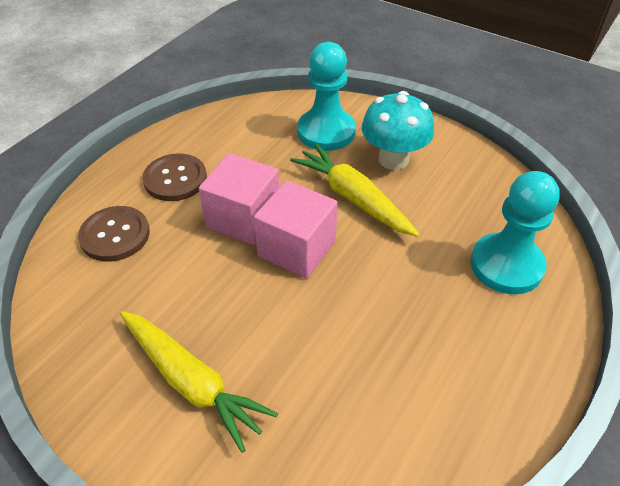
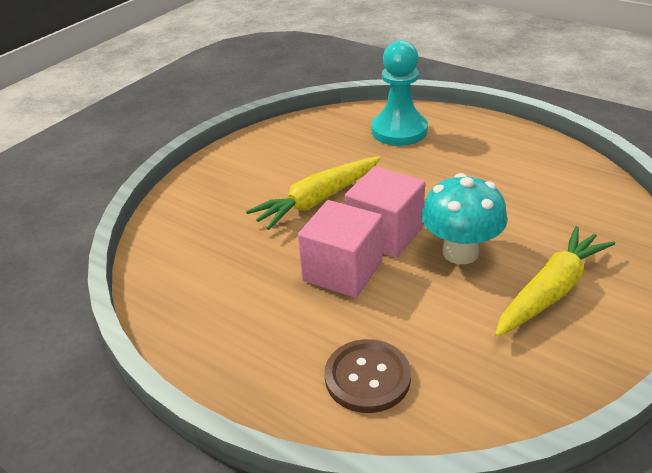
camera: 85 degrees left, 10 degrees down
brown button [143,154,207,201] -> none
turquoise pawn [297,42,356,151] -> none
turquoise mushroom [362,91,434,170] -> turquoise mushroom moved to [421,173,507,264]

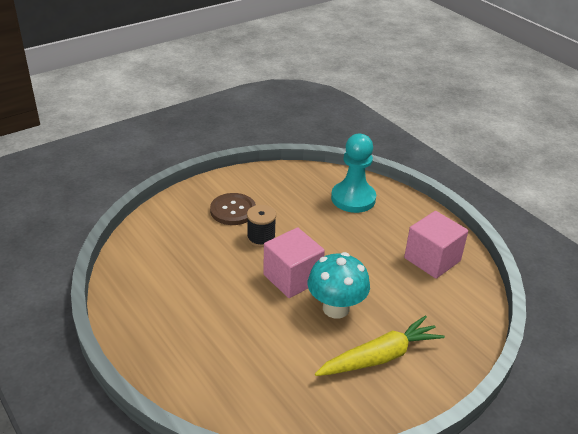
camera: 15 degrees right, 0 degrees up
yellow carrot [246,156,380,230] -> black spool [247,205,276,247]
pink cube [298,200,382,298] -> pink cube moved to [404,211,468,279]
brown button [324,339,411,413] -> brown button moved to [210,193,256,225]

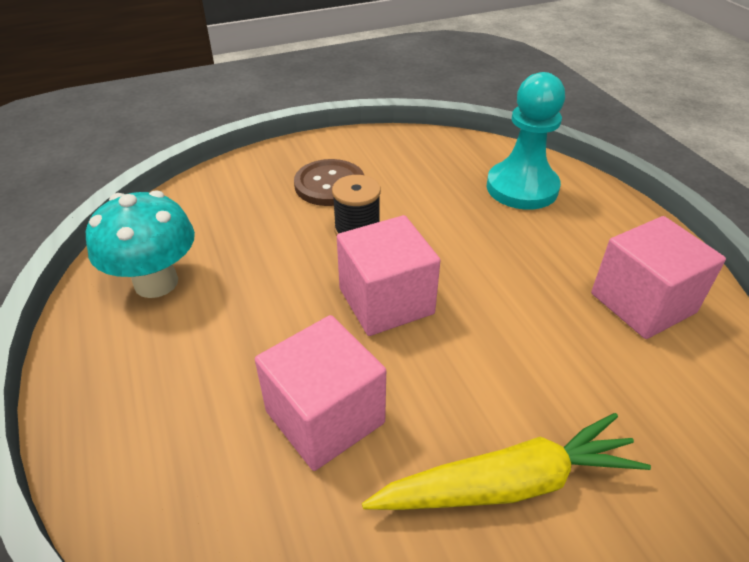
camera: 15 degrees right, 5 degrees up
turquoise mushroom [308,252,370,319] -> turquoise mushroom moved to [86,190,195,298]
none -> pink cube [255,315,386,471]

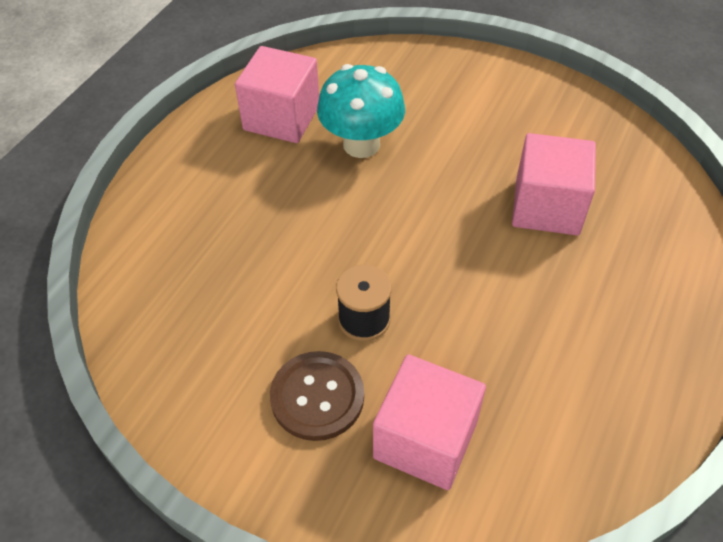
camera: 130 degrees left, 10 degrees up
turquoise mushroom [86,190,195,298] -> turquoise mushroom moved to [317,64,405,158]
pink cube [337,215,440,336] -> pink cube moved to [373,354,486,490]
yellow carrot [362,413,651,510] -> none
turquoise pawn [486,72,565,210] -> none

